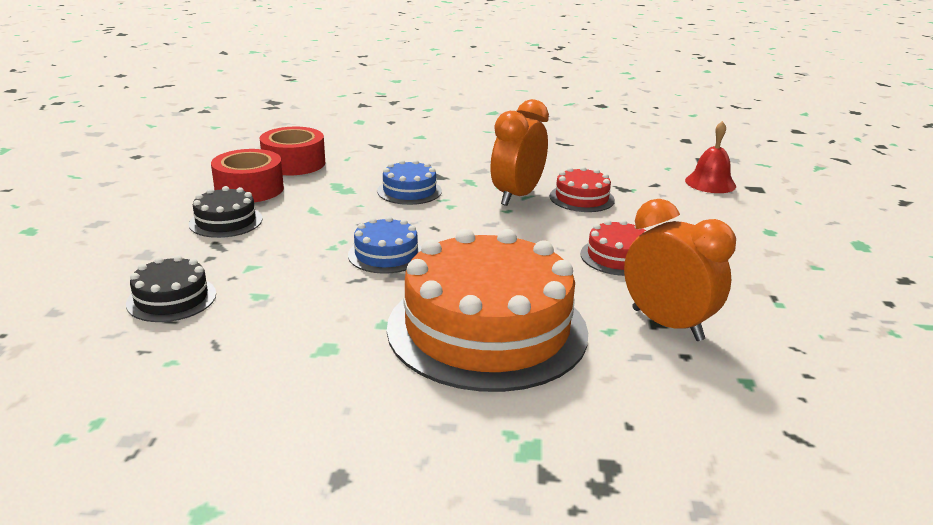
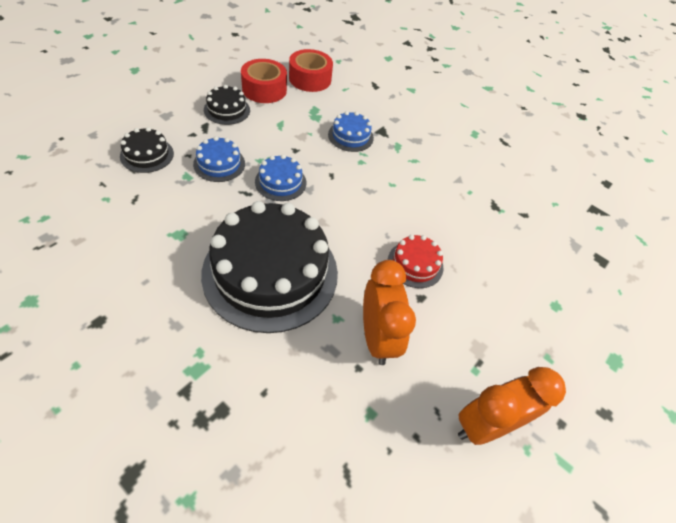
camera: 30 degrees right, 25 degrees up
orange cake [387,229,588,392] -> black cake [201,201,338,333]
orange clock [491,99,549,206] -> orange clock moved to [458,367,566,445]
red cake [549,166,615,212] -> none
red bell [685,121,736,193] -> none
none -> blue cake [193,136,245,182]

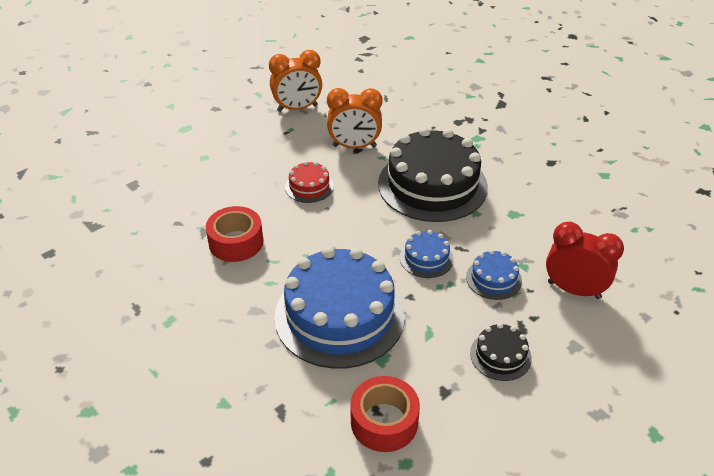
camera: 165 degrees left, 10 degrees down
black cake [120,127,174,173] -> red clock [546,222,624,299]
red tape [241,59,287,103] -> red tape moved to [206,206,263,262]
blue cake [328,111,374,152] -> blue cake [274,247,405,369], size x2.25
orange clock [363,260,416,365] -> orange clock turned 90 degrees counterclockwise [327,88,383,148]

